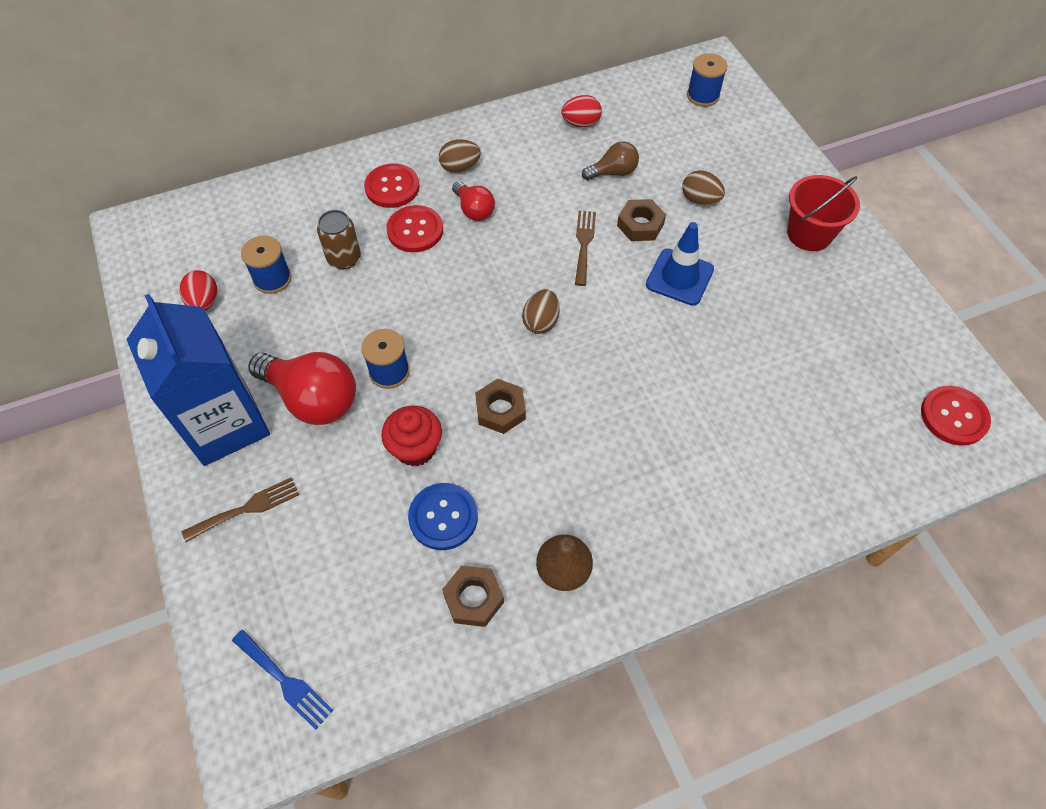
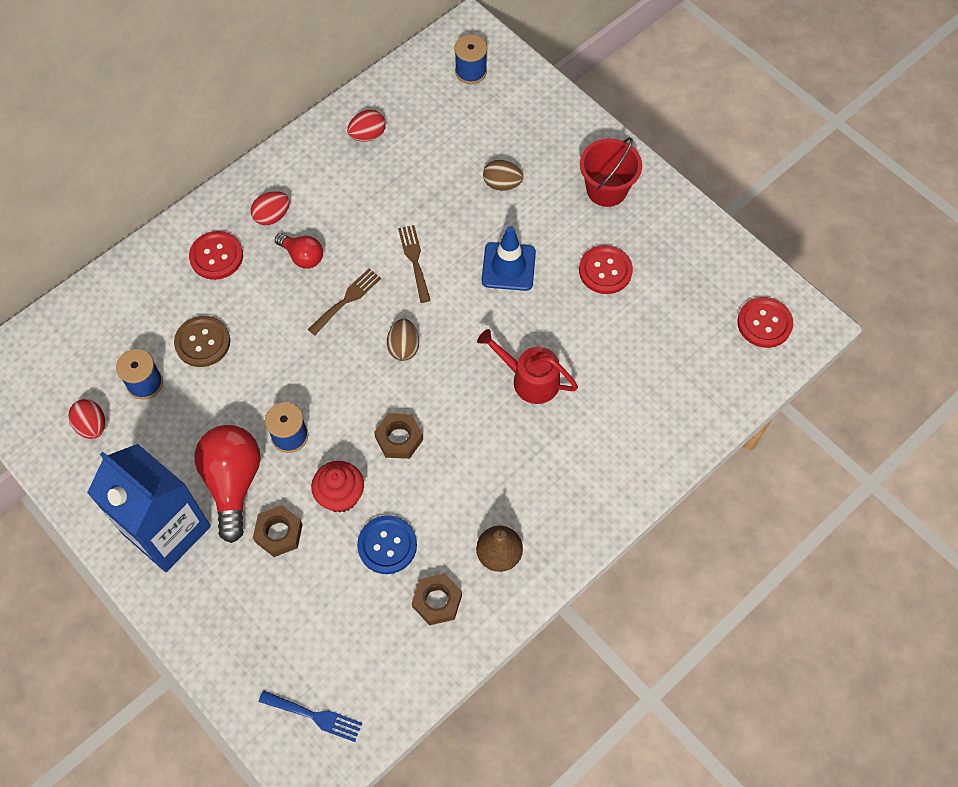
camera: 20 degrees left, 5 degrees up
brown fork [182,477,299,542] -> brown fork moved to [308,269,381,335]
red light bulb [248,352,356,425] -> red light bulb turned 105 degrees counterclockwise [194,425,261,543]
brown can [317,210,361,269] -> brown button [174,316,230,367]
red button [386,205,443,252] -> red button moved to [579,245,633,294]
brown egg [439,139,481,173] -> red egg [250,191,289,225]
brown light bulb [582,141,639,180] -> none
brown nut [617,199,666,241] -> brown nut moved to [253,505,303,557]
none -> red watering can [477,329,578,404]

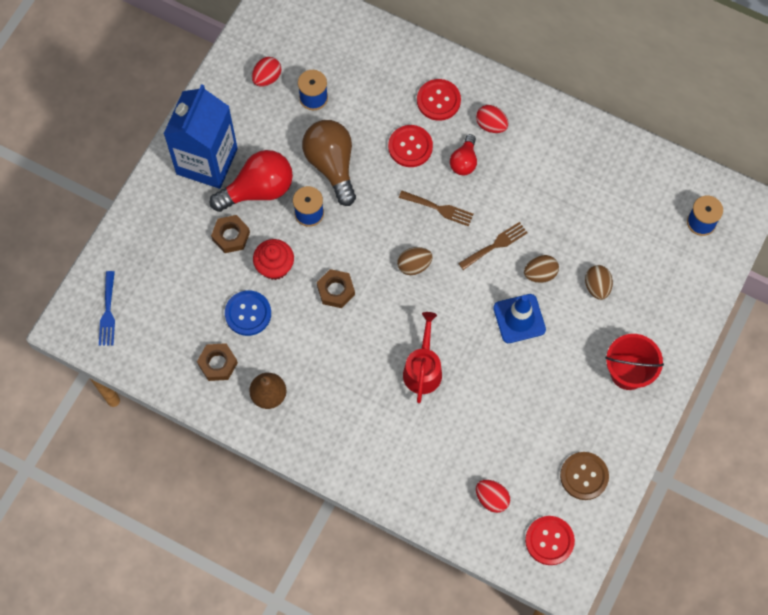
camera: 70 degrees right, 5 degrees up
brown button [174,316,230,367] -> brown button moved to [560,452,609,500]
red egg [347,110,385,141] -> red egg moved to [476,480,510,513]
red button [579,245,633,294] -> red button moved to [388,125,433,167]
none -> brown light bulb [302,120,356,206]
none -> brown egg [524,255,559,283]

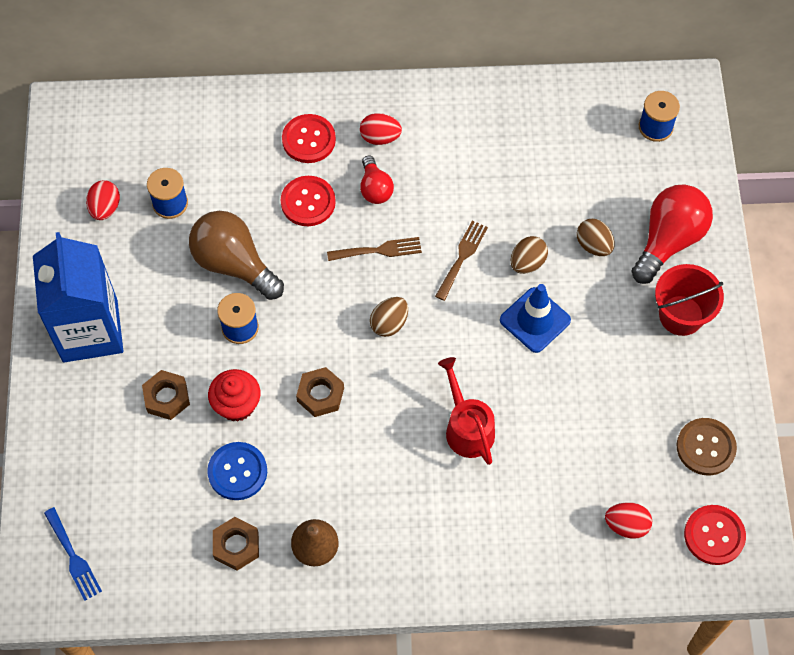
camera: 30 degrees left, 5 degrees down
red light bulb [210,150,293,212] -> red light bulb moved to [631,185,713,284]

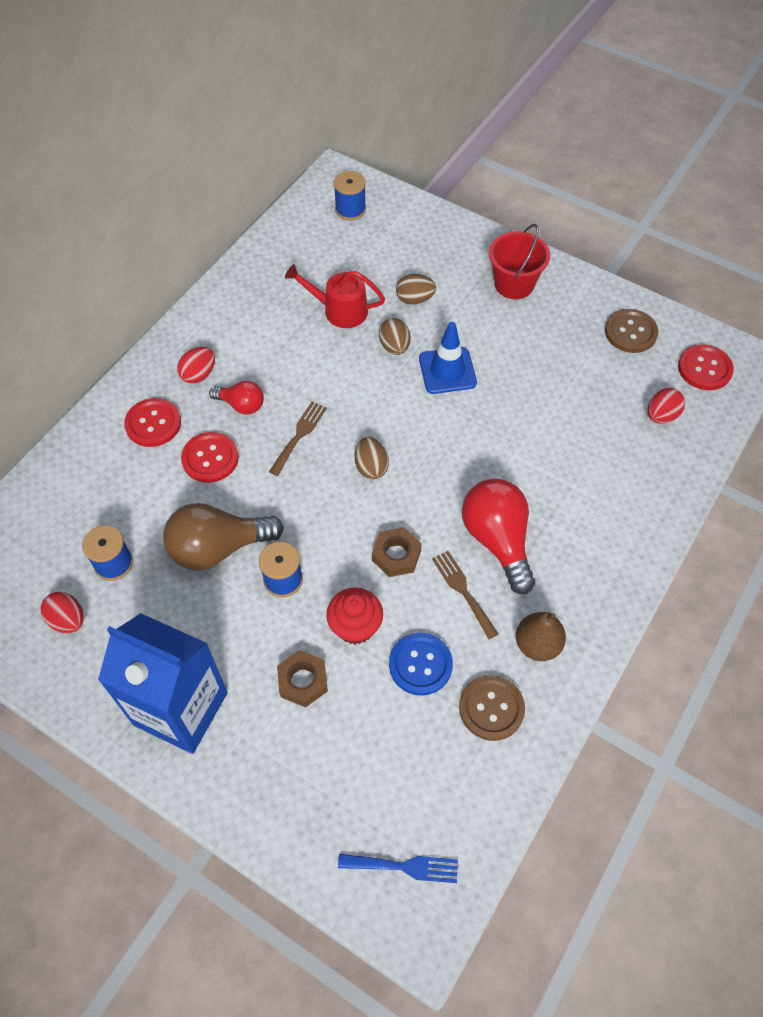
camera: 55 degrees left, 5 degrees down
brown nut [213,517,259,571] -> brown button [459,675,525,741]
brown fork [435,221,488,301] -> brown fork moved to [432,551,499,639]
red watering can [438,357,495,465] -> red watering can moved to [285,264,385,328]
red light bulb [631,185,713,284] -> red light bulb moved to [462,479,535,594]

